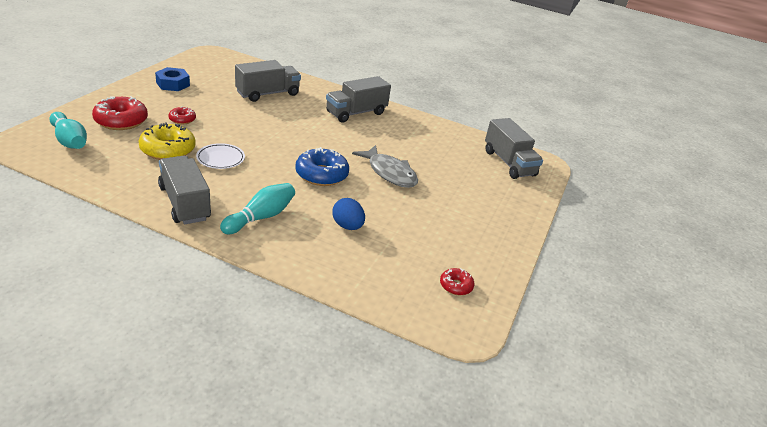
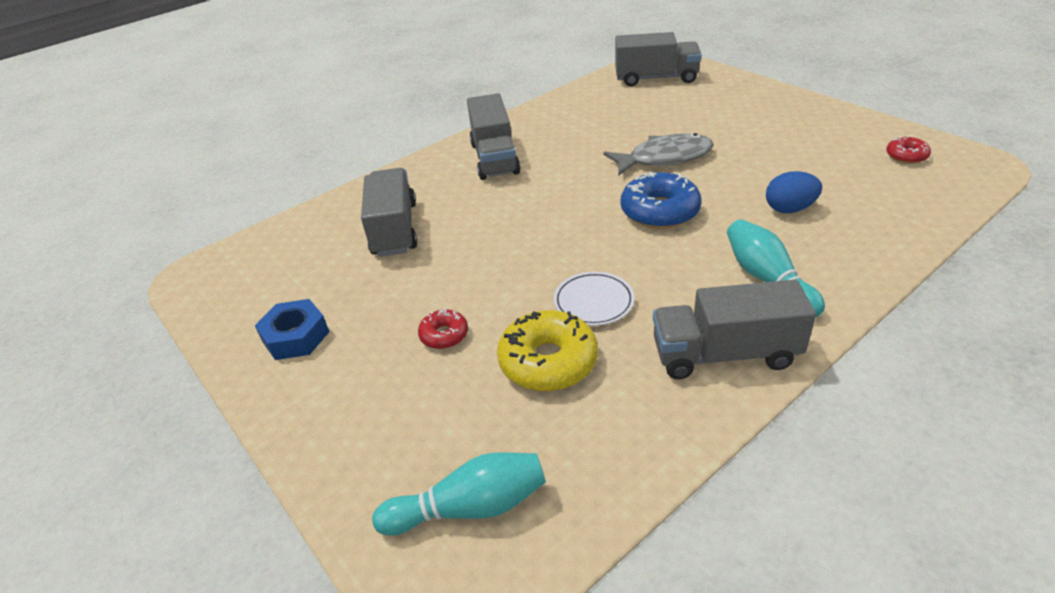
camera: 55 degrees left, 5 degrees up
red donut [92,96,148,130] -> none

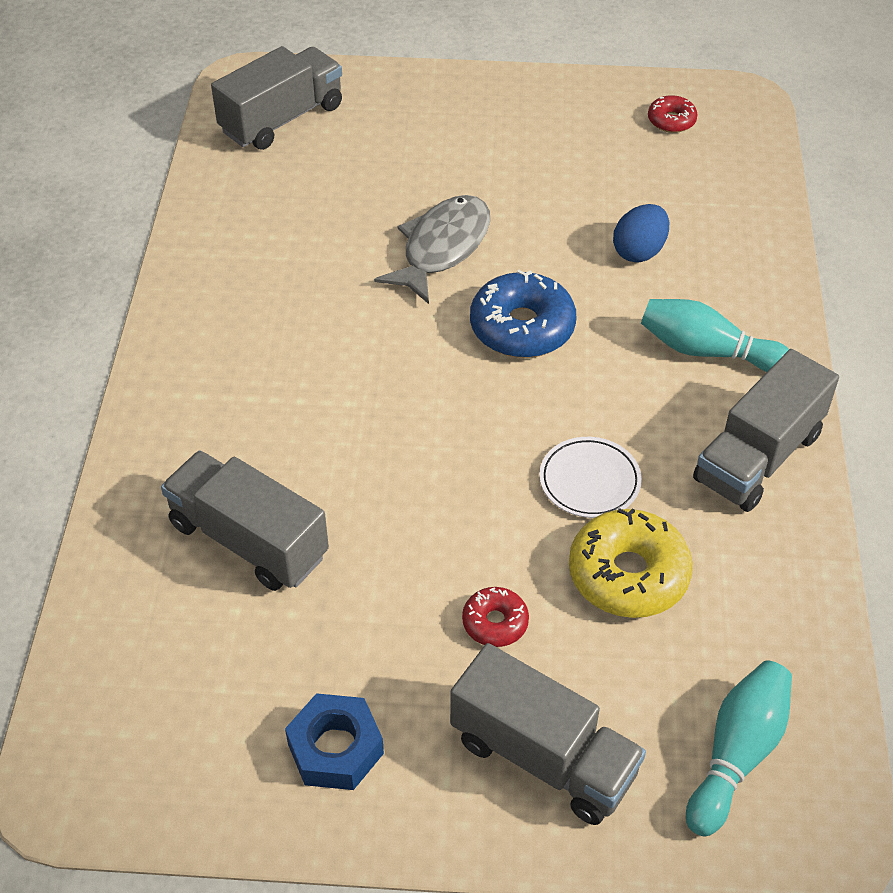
camera: 50 degrees left, 10 degrees up
grey truck [467,93,521,180] -> grey truck moved to [450,643,646,825]

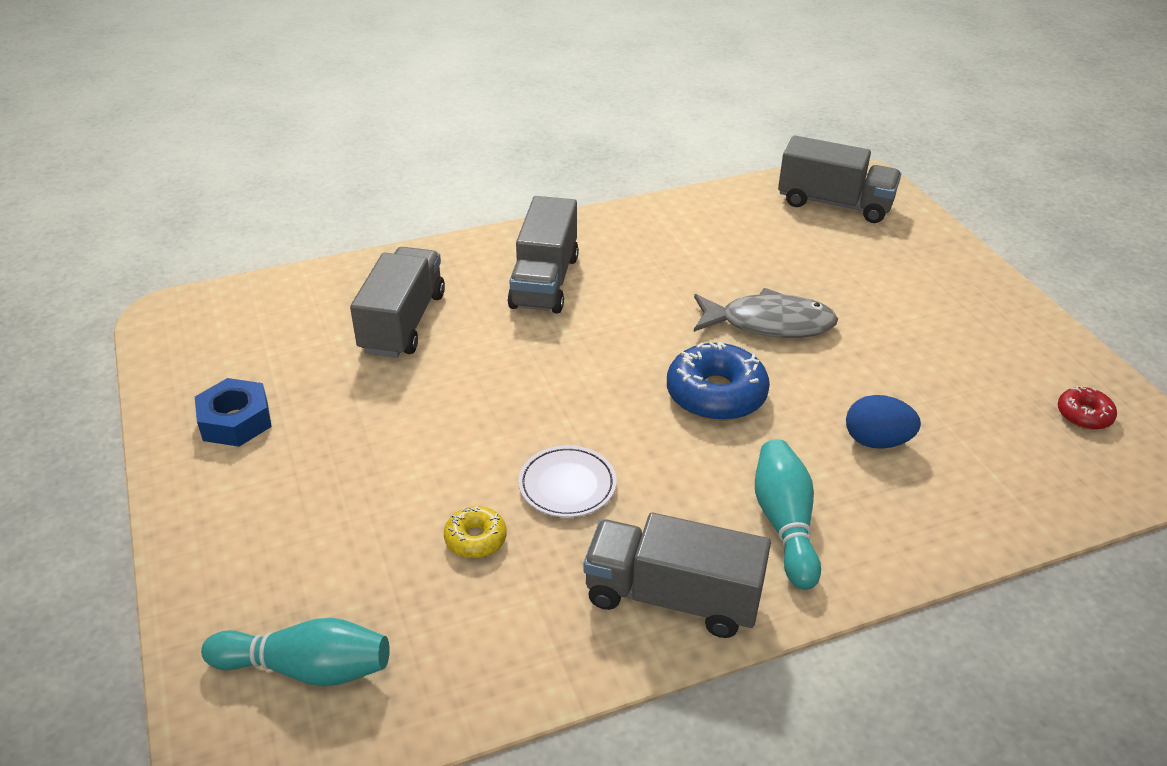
camera: 65 degrees right, 10 degrees down
grey truck [450,643,646,825] -> grey truck moved to [507,196,579,314]
red donut [462,587,529,647] -> none
yellow donut [569,508,693,618] -> yellow donut [444,506,507,558], size x0.53

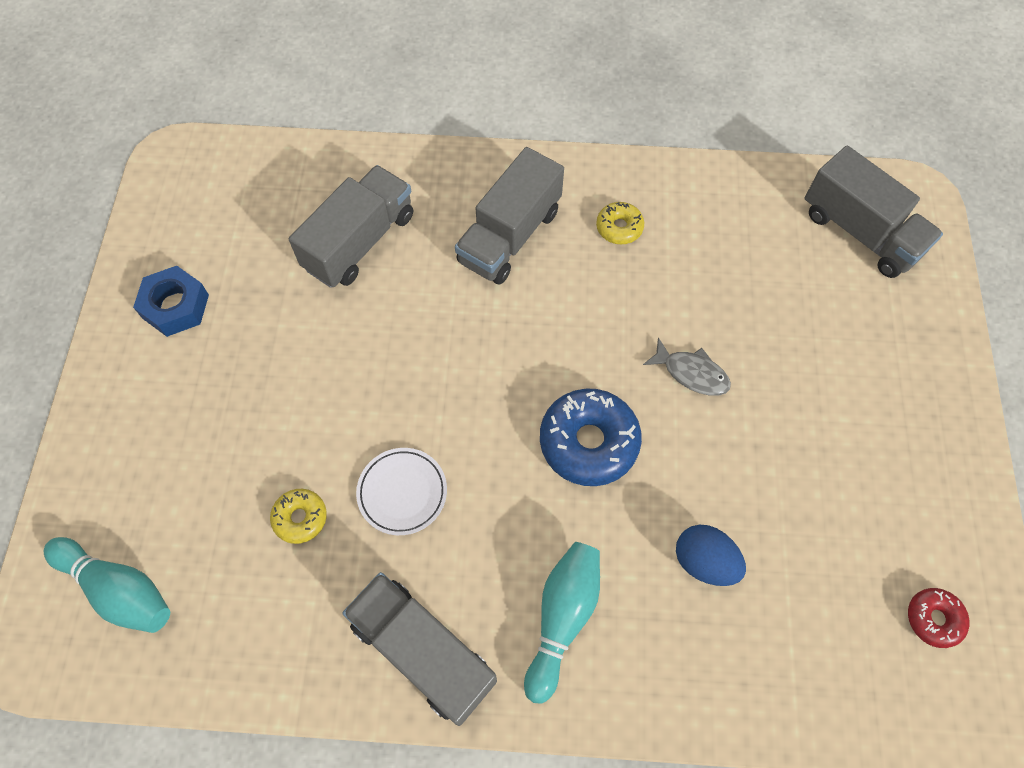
camera: 25 degrees right, 25 degrees up
grey fish [694,288,838,338] -> grey fish [643,337,731,396], size x0.59
none -> yellow donut [596,202,644,245]

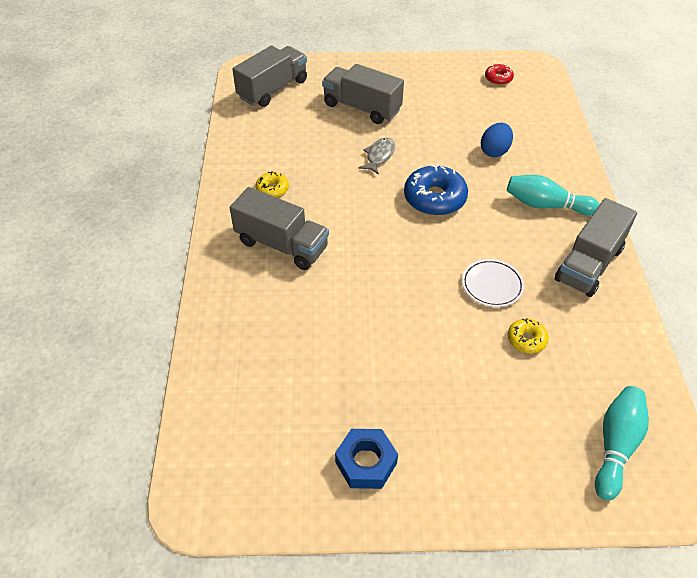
camera: 95 degrees left, 15 degrees down
grey truck [289,165,413,288] -> grey truck moved to [322,64,404,124]

